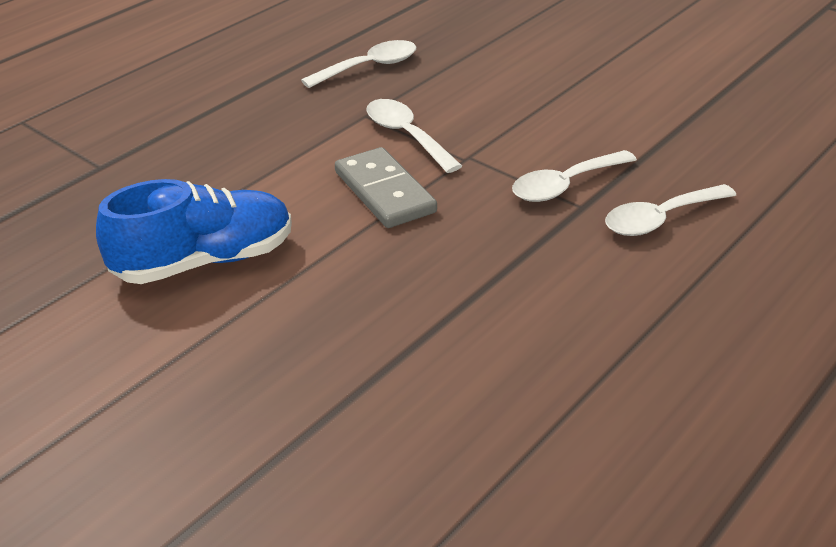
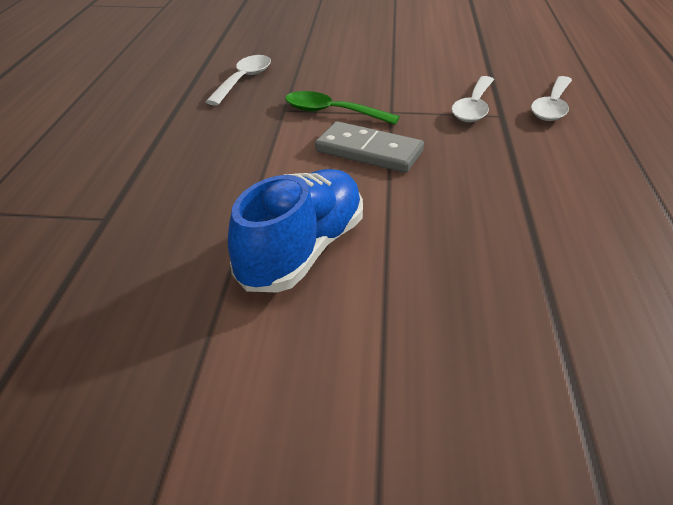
camera: 35 degrees left, 0 degrees up
white spoon [366,99,462,173] -> green spoon [285,91,400,125]

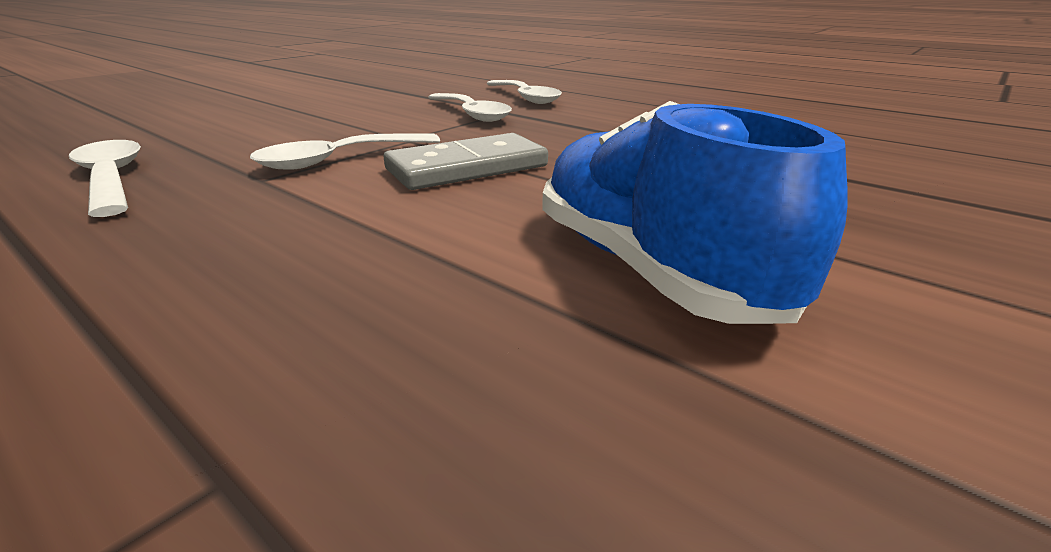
camera: 55 degrees left, 10 degrees down
green spoon [285,91,400,125] -> white spoon [250,133,440,170]

